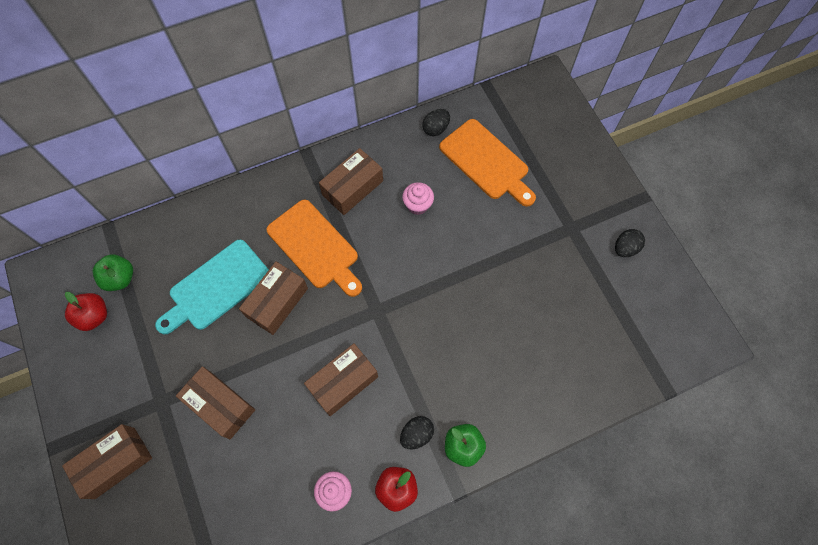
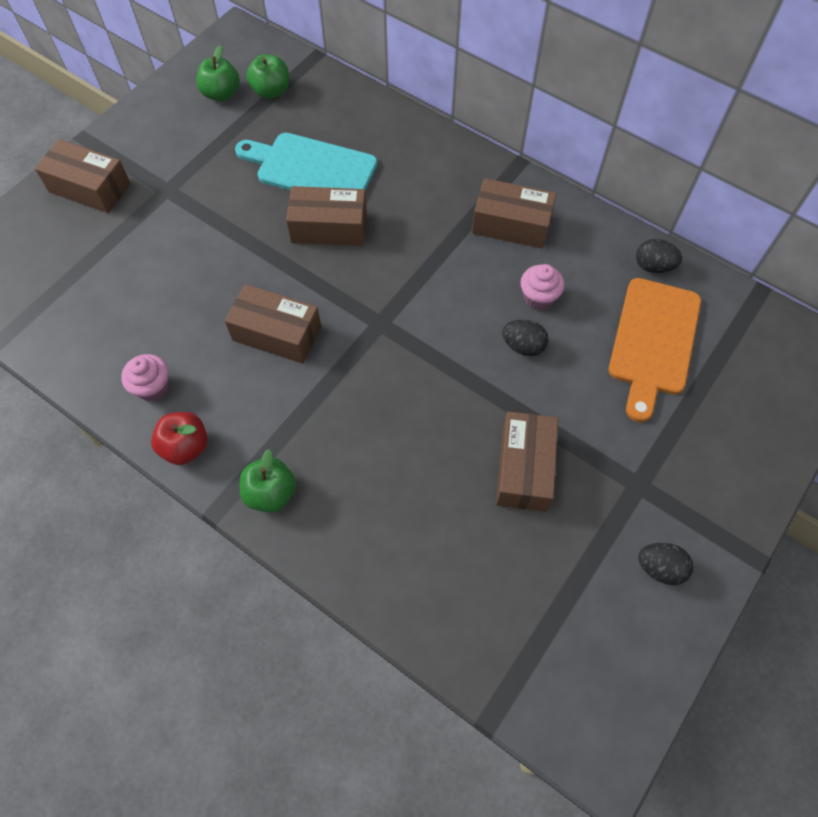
camera: 60 degrees right, 5 degrees down
red apple [65,292,107,331] -> green apple [196,45,240,102]
brown box [176,366,255,439] -> brown box moved to [496,411,558,512]
orange cutting board [267,200,362,297] -> none
black egg [400,416,434,449] -> black egg moved to [502,320,548,356]

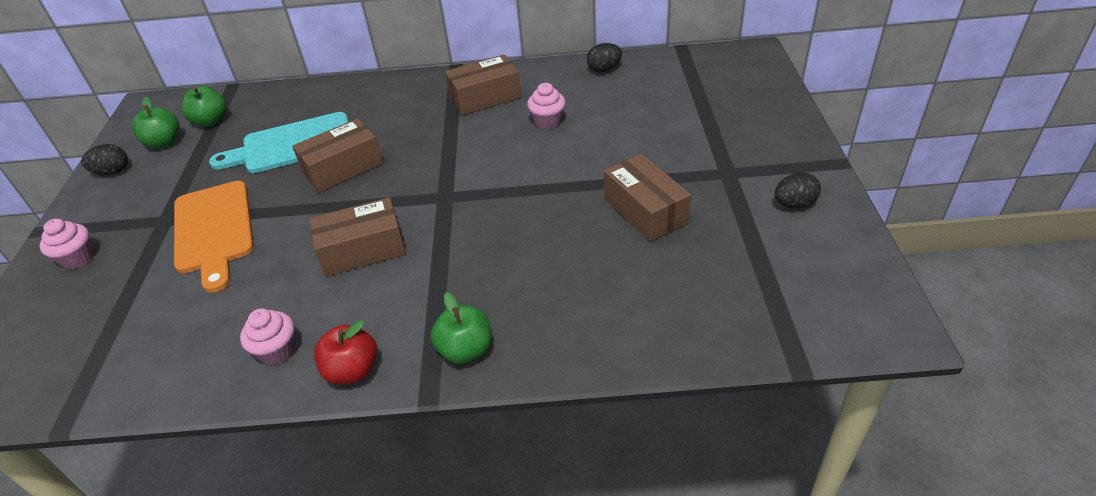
camera: 35 degrees left, 20 degrees down
brown box [35,139,131,213] -> pink cupcake [39,219,94,269]
black egg [502,320,548,356] -> black egg moved to [81,144,128,175]
orange cutting board [609,278,701,422] -> orange cutting board moved to [174,181,254,293]

